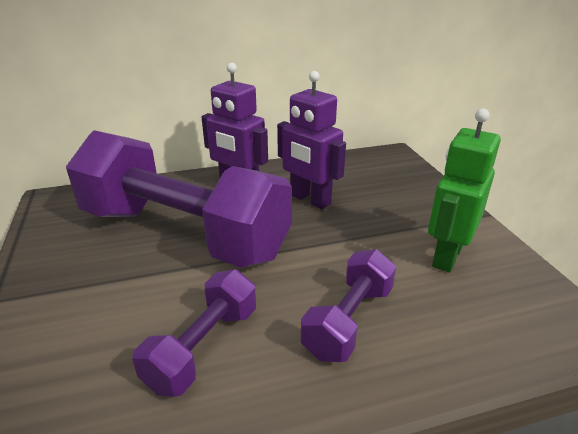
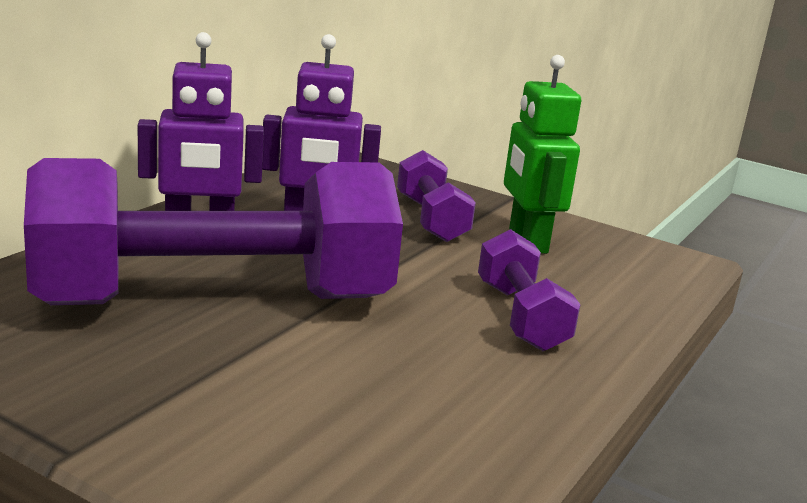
camera: 45 degrees left, 10 degrees down
purple dumbbell [132,270,256,397] -> purple dumbbell moved to [397,150,476,242]

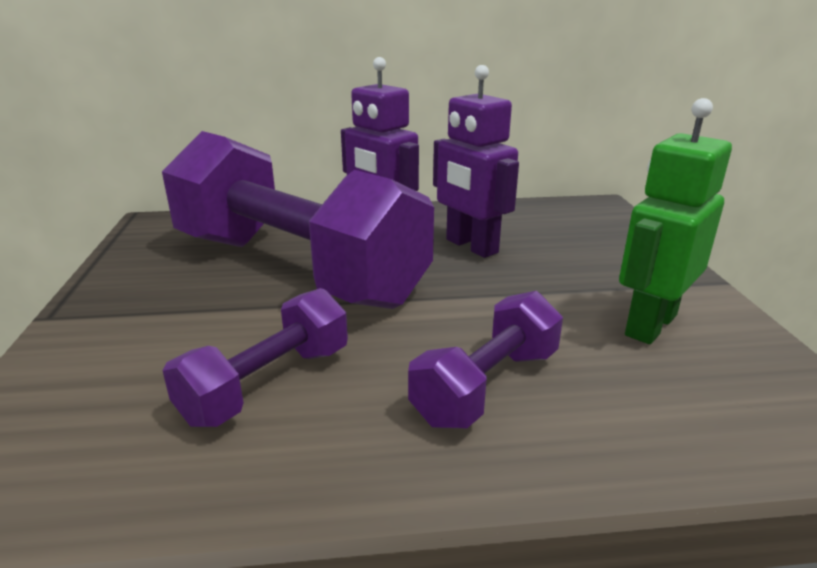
camera: 55 degrees right, 5 degrees up
purple dumbbell [397,150,476,242] -> purple dumbbell moved to [163,288,348,427]

